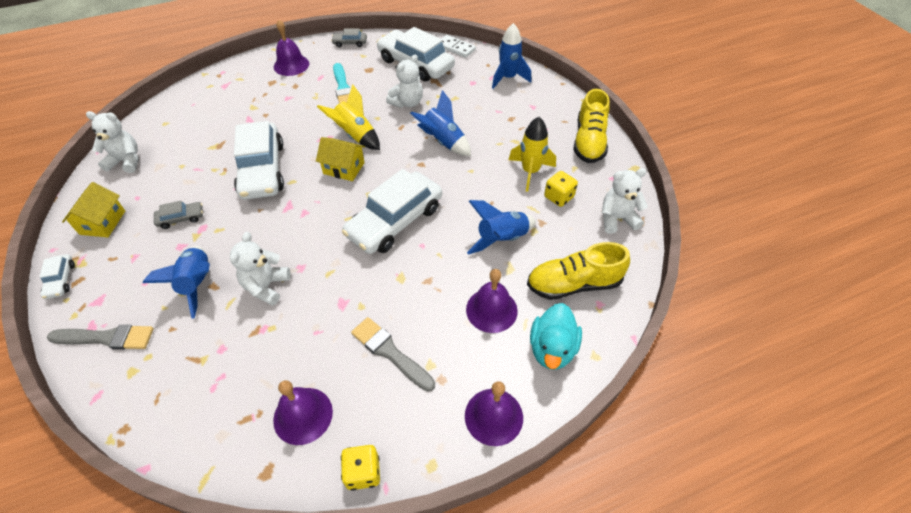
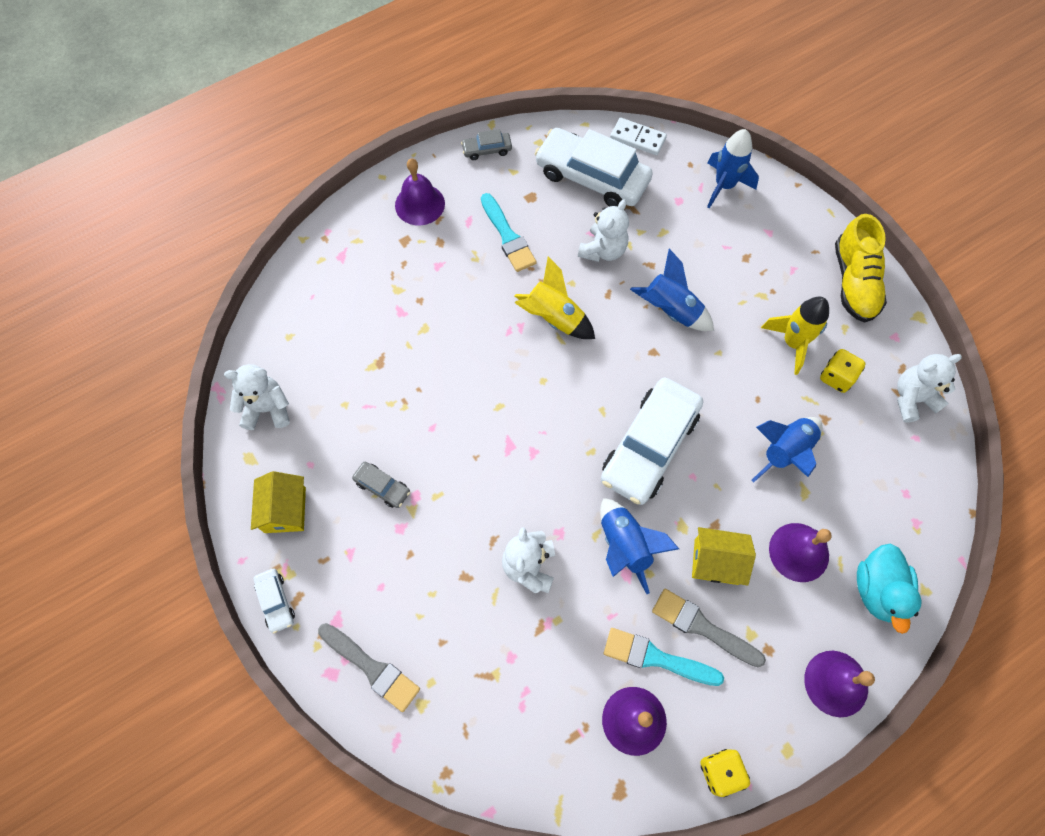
camera: 10 degrees left, 15 degrees up
grey brush [47,324,154,350] -> grey brush turned 45 degrees clockwise [318,623,420,712]
blue rocket [143,246,210,319] -> blue rocket moved to [600,498,679,594]
grey car [154,201,203,229] -> grey car turned 60 degrees clockwise [352,462,410,508]
white car [234,121,284,200] -> none
yellow house [316,137,365,181] -> yellow house moved to [692,527,756,586]
yellow shoe [527,242,630,300] -> none
none -> turquoise brush [604,628,724,686]

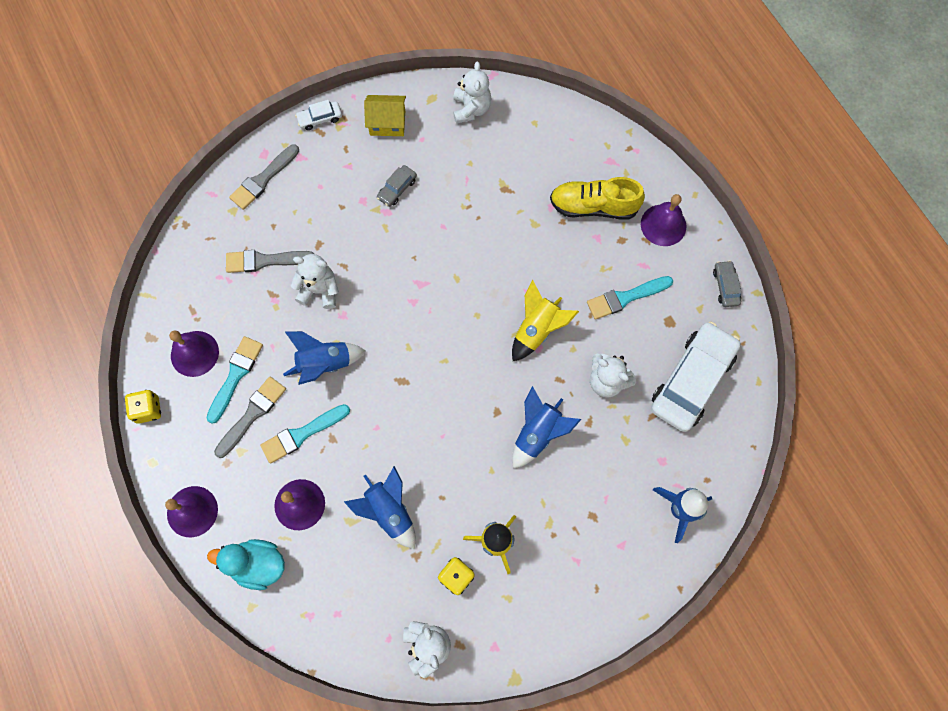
camera: 95 degrees right, 5 degrees up
white car [601,378,703,505] -> none
white domino [610,117,667,155] -> none
yellow house [692,527,756,586] -> turquoise brush [260,404,350,464]
yellow shoe [835,214,887,323] -> yellow shoe moved to [550,177,645,220]
none -> grey brush [226,250,314,273]

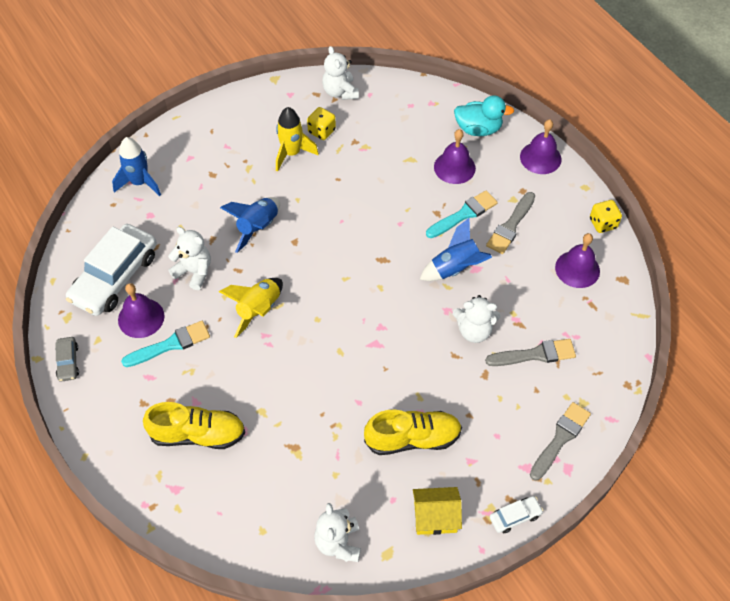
camera: 175 degrees right, 15 degrees down
turquoise brush [207,336,263,424] -> none
blue rocket [344,466,416,549] -> none
grey car [377,165,417,207] -> yellow shoe [364,410,462,455]
purple bell [641,194,686,246] -> purple bell moved to [118,283,165,338]

